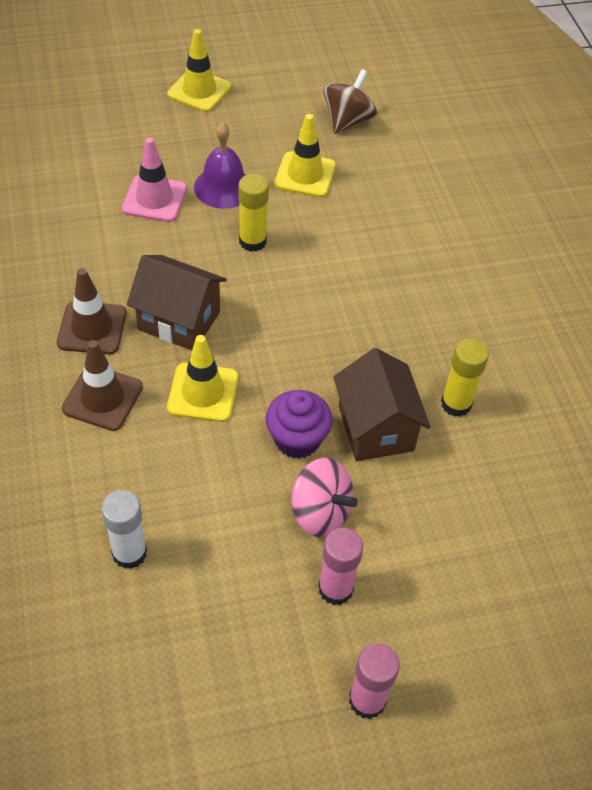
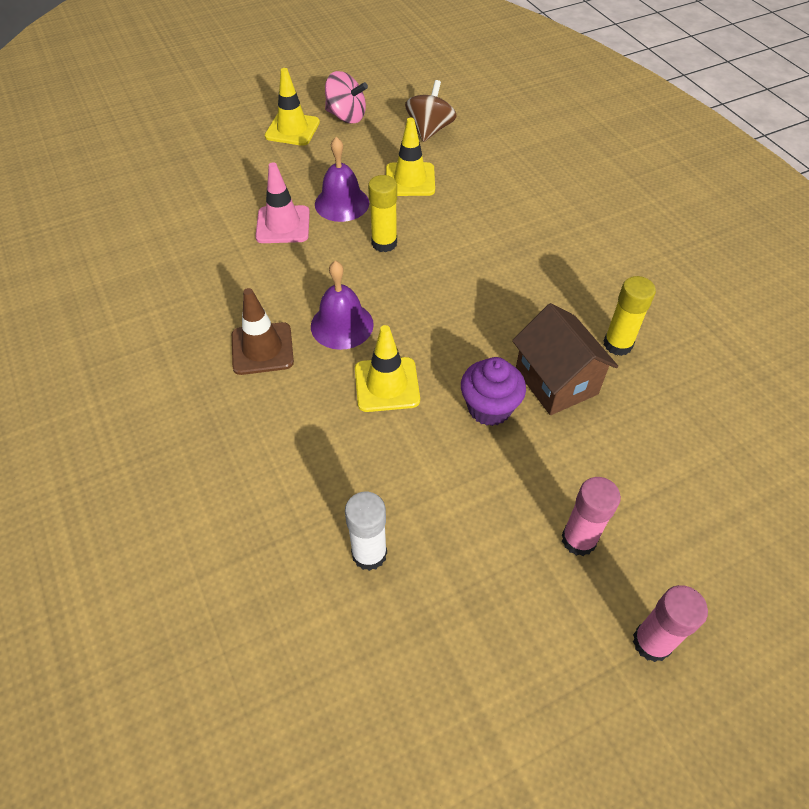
camera: 10 degrees left, 0 degrees up
brown traffic cone [62,340,143,431] -> none
brown house [127,255,227,350] -> purple bell [311,261,374,350]
pink spinning top [291,458,358,537] -> pink spinning top moved to [325,71,368,123]

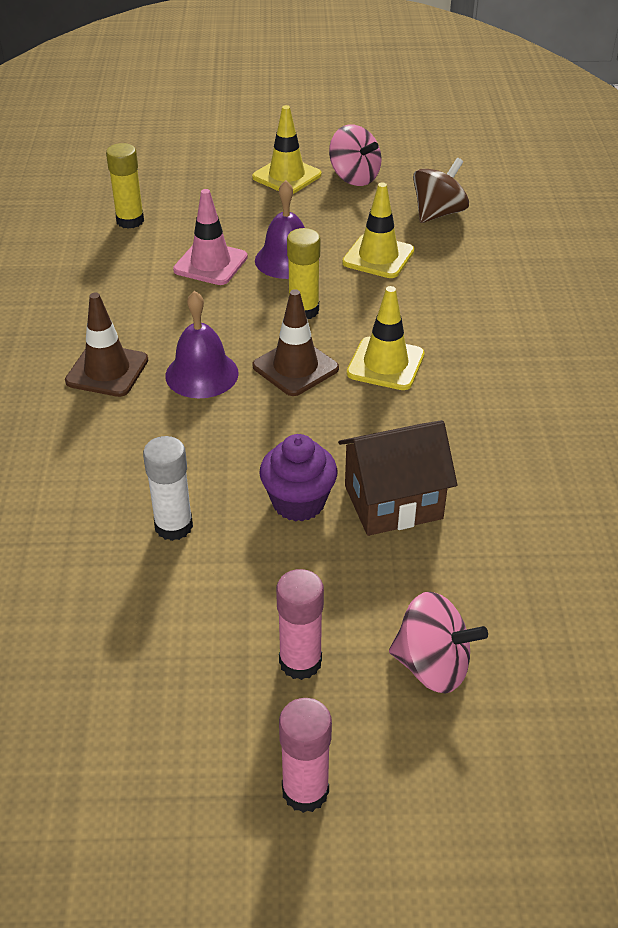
camera: 25 degrees right, 10 degrees down
white glue stick [345,492,387,571] -> white glue stick moved to [143,436,193,541]
yellow traffic cone [355,325,420,412] -> yellow traffic cone moved to [347,286,425,390]
brown house [512,303,618,415] -> brown house turned 75 degrees clockwise [338,420,457,536]
yellow glue stick [604,276,656,356] -> yellow glue stick moved to [106,143,144,229]
none -> brown traffic cone [252,289,339,396]
none -> pink spinning top [389,592,488,693]

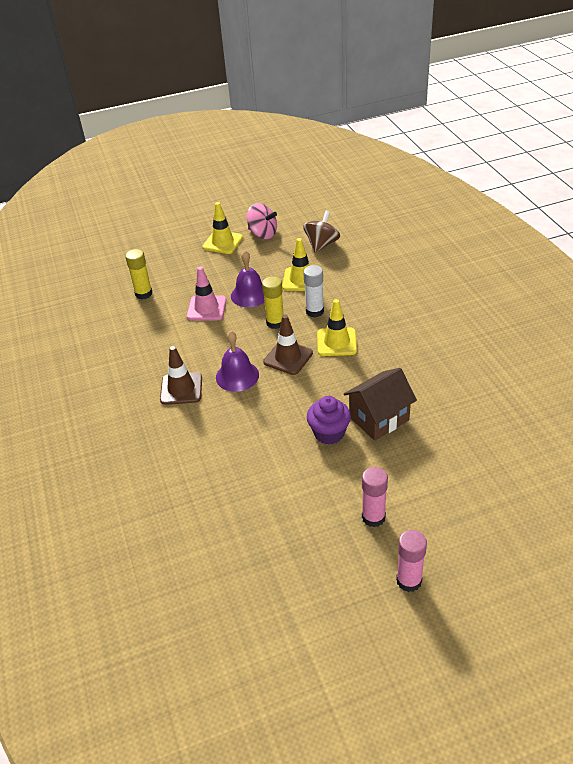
camera: 15 degrees left, 0 degrees up
white glue stick [143,436,193,541] -> white glue stick moved to [303,265,324,318]
pink spinning top [389,592,488,693] -> none

